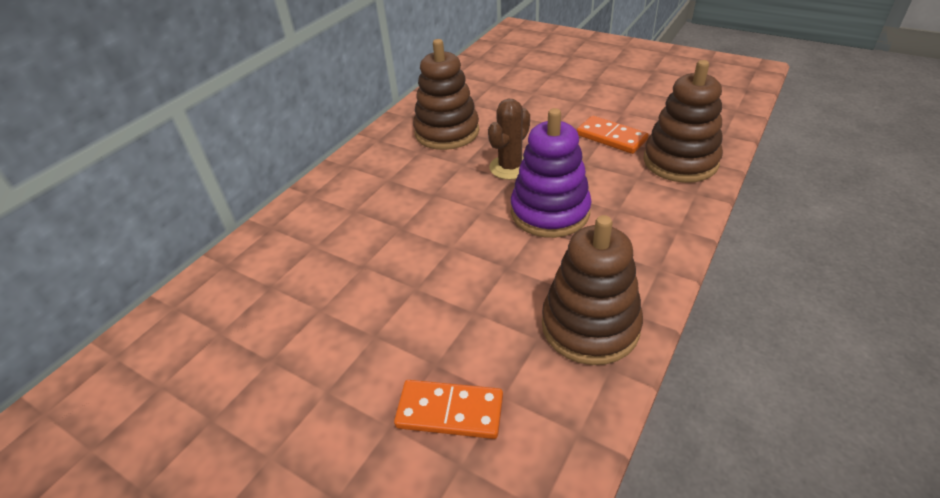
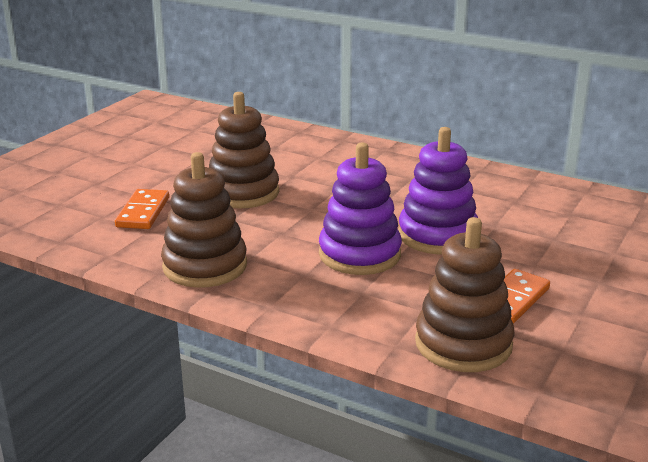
camera: 85 degrees right, 15 degrees down
brown stacking toy [413,39,479,150] -> brown stacking toy moved to [209,92,279,209]
brown cactus [488,98,530,180] -> purple stacking toy [398,127,478,254]

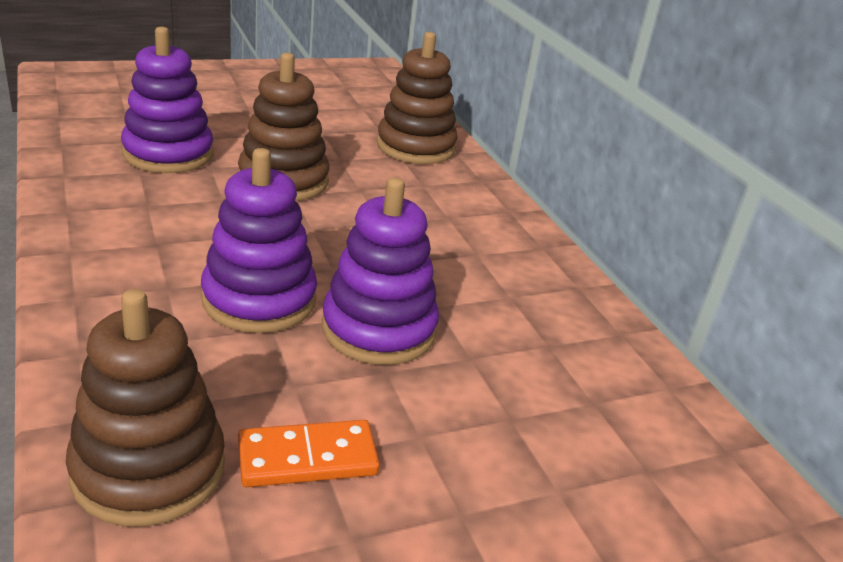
camera: 35 degrees right, 5 degrees up
orange domino [115,189,169,229] -> purple stacking toy [121,27,213,173]
brown stacking toy [161,152,247,288] -> brown stacking toy moved to [377,32,458,164]

